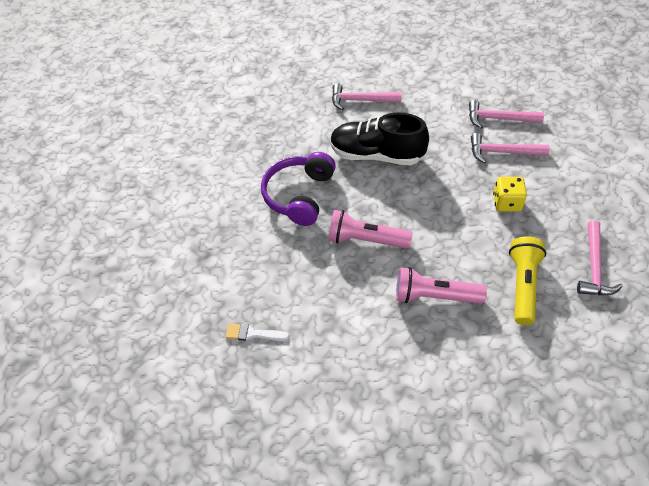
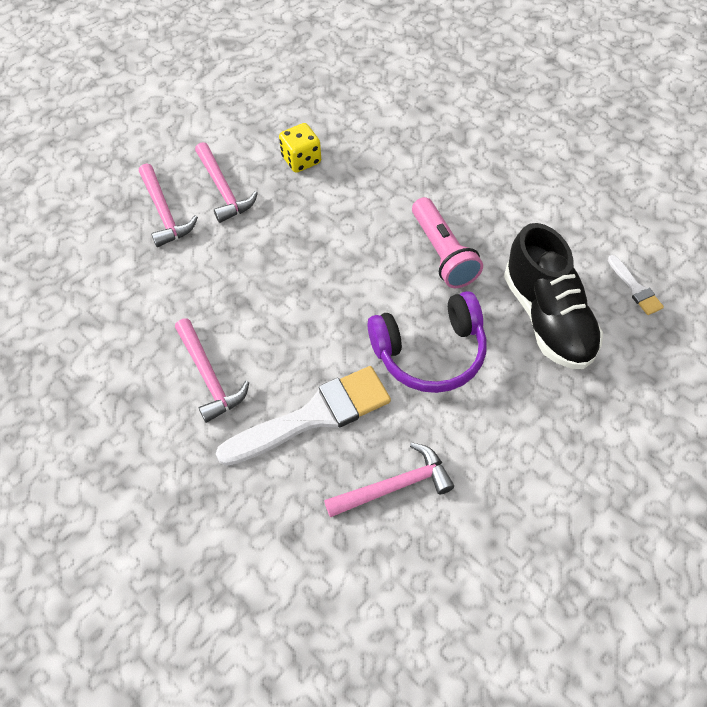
camera: 125 degrees left, 5 degrees up
black shoe [330,112,429,165] -> black shoe moved to [504,223,603,369]
pink flashlight [396,267,487,304] -> none
yellow flashlight [509,236,546,325] -> none
pink hammer [577,220,623,295] -> pink hammer moved to [324,443,454,517]
none -> white brush [216,366,391,466]

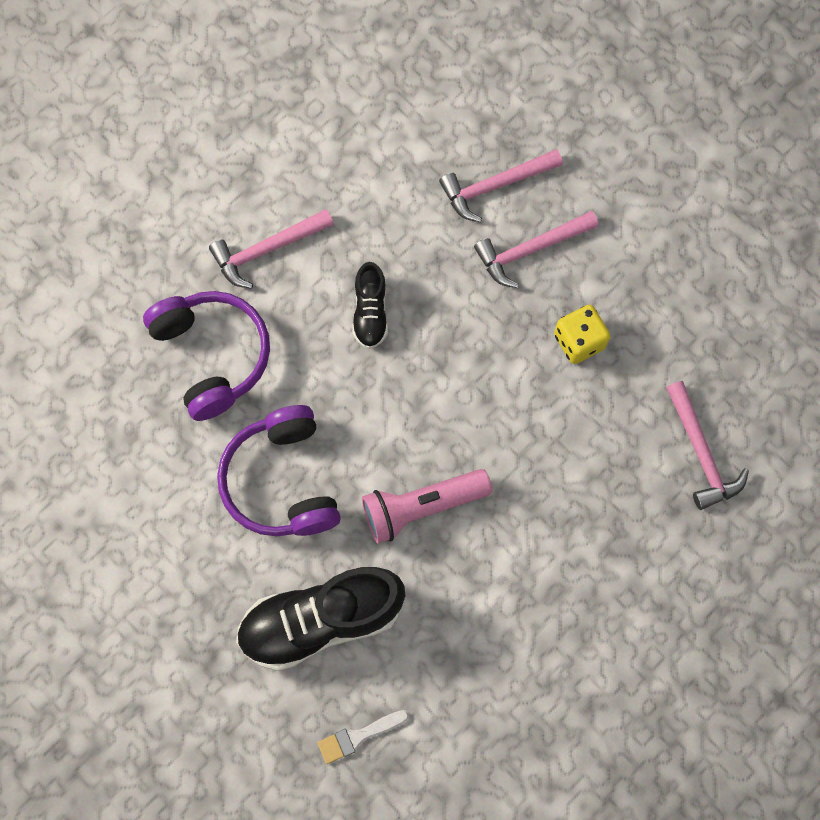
camera: 90 degrees right, 15 degrees up
white brush [216,366,391,466] -> purple headphones [143,291,270,421]
pink hammer [324,443,454,517] -> pink hammer moved to [666,381,749,510]
none -> black shoe [352,262,388,349]

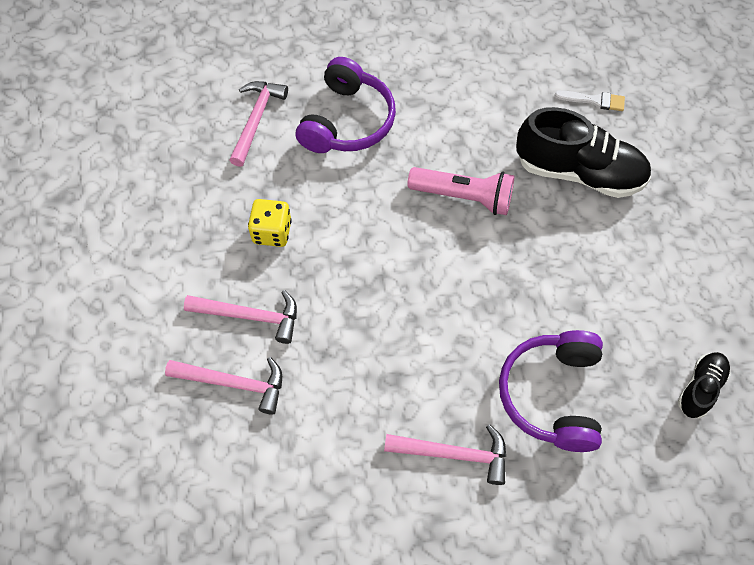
camera: 145 degrees left, 10 degrees down
purple headphones [217,405,341,536] -> purple headphones moved to [296,57,396,153]
black shoe [352,262,388,349] -> black shoe moved to [678,352,731,418]

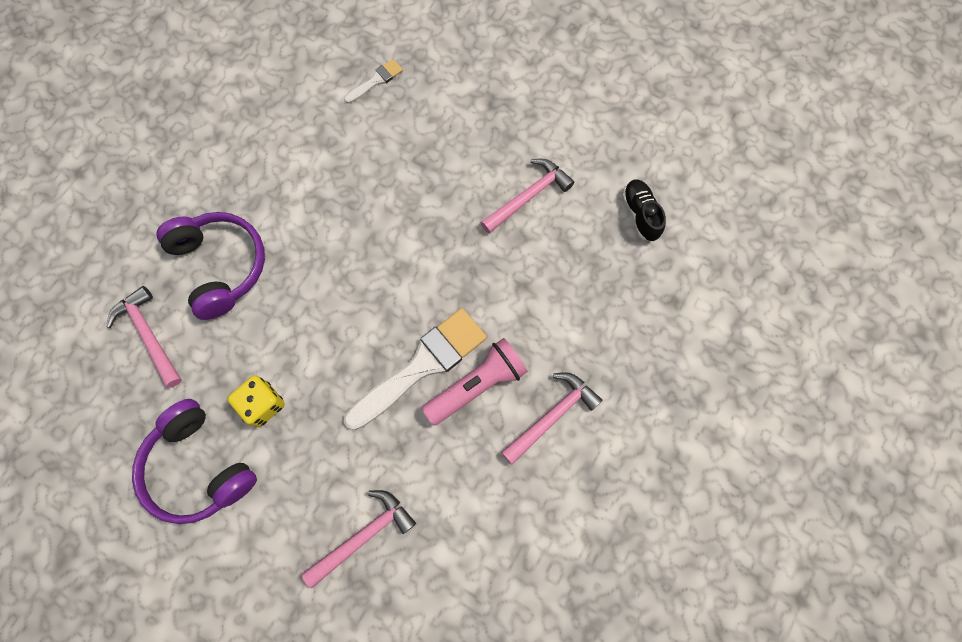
camera: 50 degrees left, 10 degrees up
pink hammer [184,290,297,344] -> pink hammer moved to [480,159,574,234]
pink flashlight [407,167,515,215] -> pink flashlight moved to [422,338,528,426]
purple headphones [499,330,603,452] -> purple headphones moved to [132,399,257,524]
black shoe [516,107,651,198] -> none
none -> white brush [344,308,487,430]

